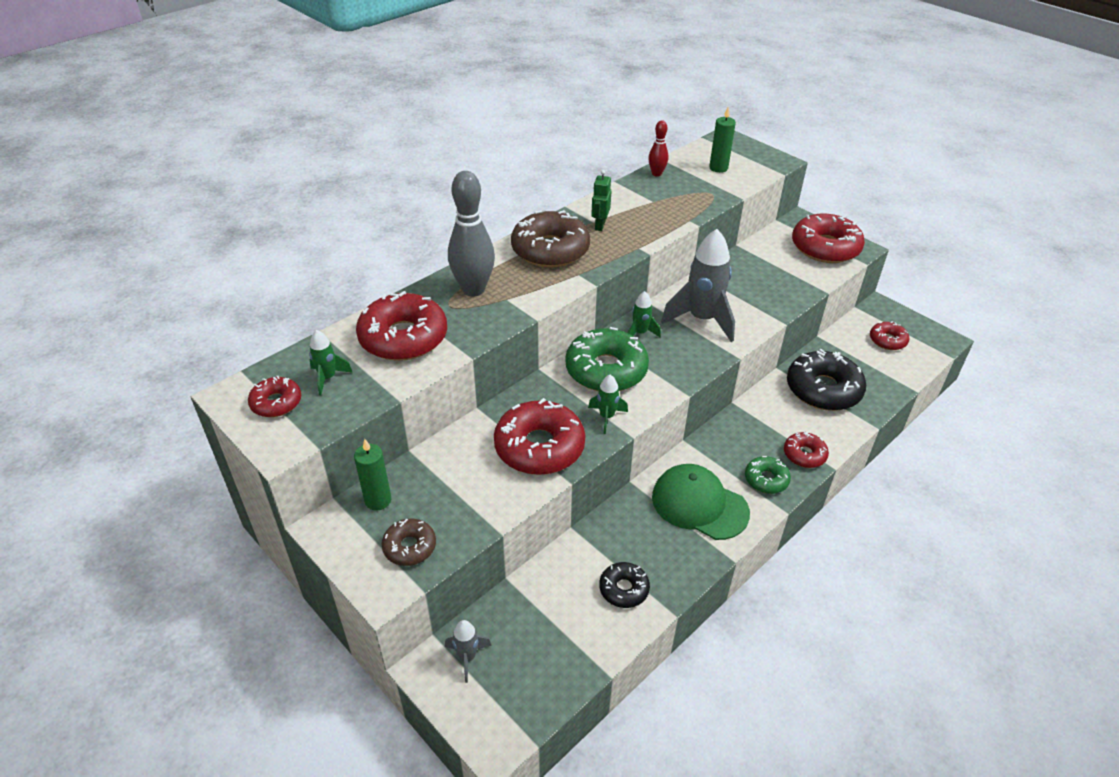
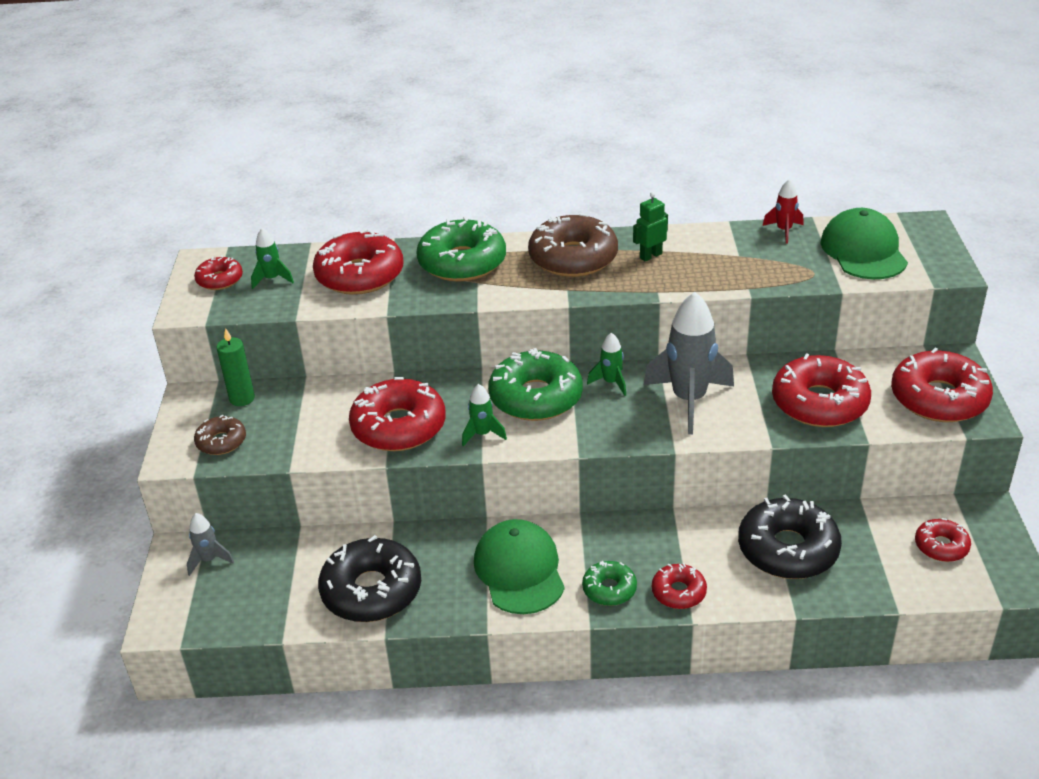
camera: 45 degrees right, 5 degrees down
grey bowling pin [448,171,495,297] -> green donut [416,216,506,282]
black donut [599,562,650,608] -> black donut [318,535,421,622], size x1.89
red bowling pin [648,120,668,177] -> red rocket [763,179,803,243]
green candle [709,107,736,173] -> green cap [821,208,908,279]
none -> red donut [772,353,871,427]

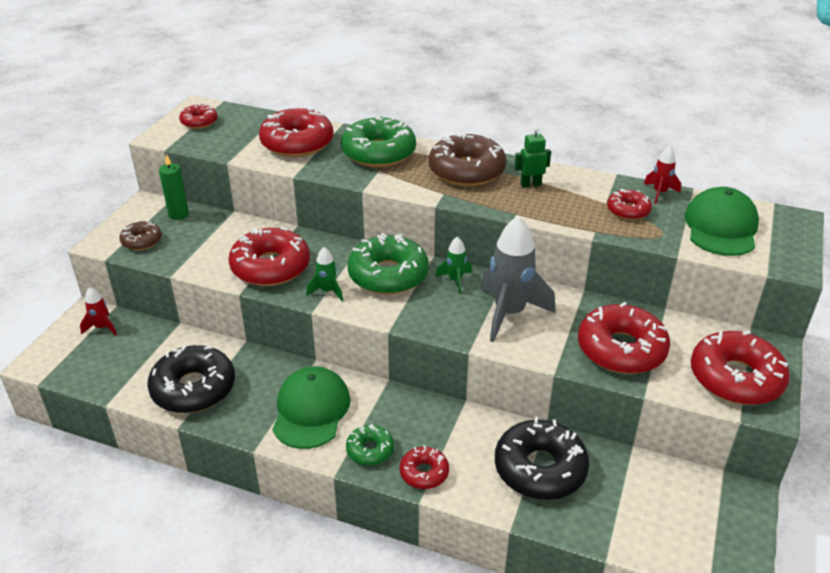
camera: 20 degrees right, 0 degrees up
grey rocket [187,513,234,576] -> red rocket [80,287,117,335]
green rocket [251,228,294,289] -> none
red donut [915,518,971,562] -> red donut moved to [607,189,652,220]

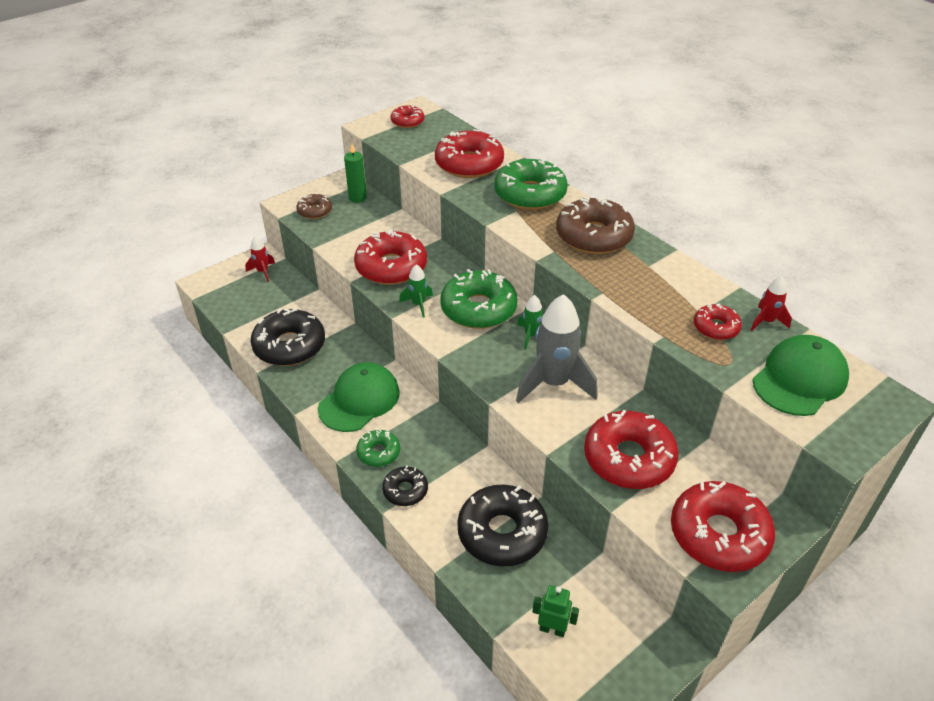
camera: 30 degrees right, 5 degrees up
red donut [400,445,449,489] -> black donut [382,465,428,506]
green robot [514,127,551,188] -> green robot moved to [532,585,579,637]

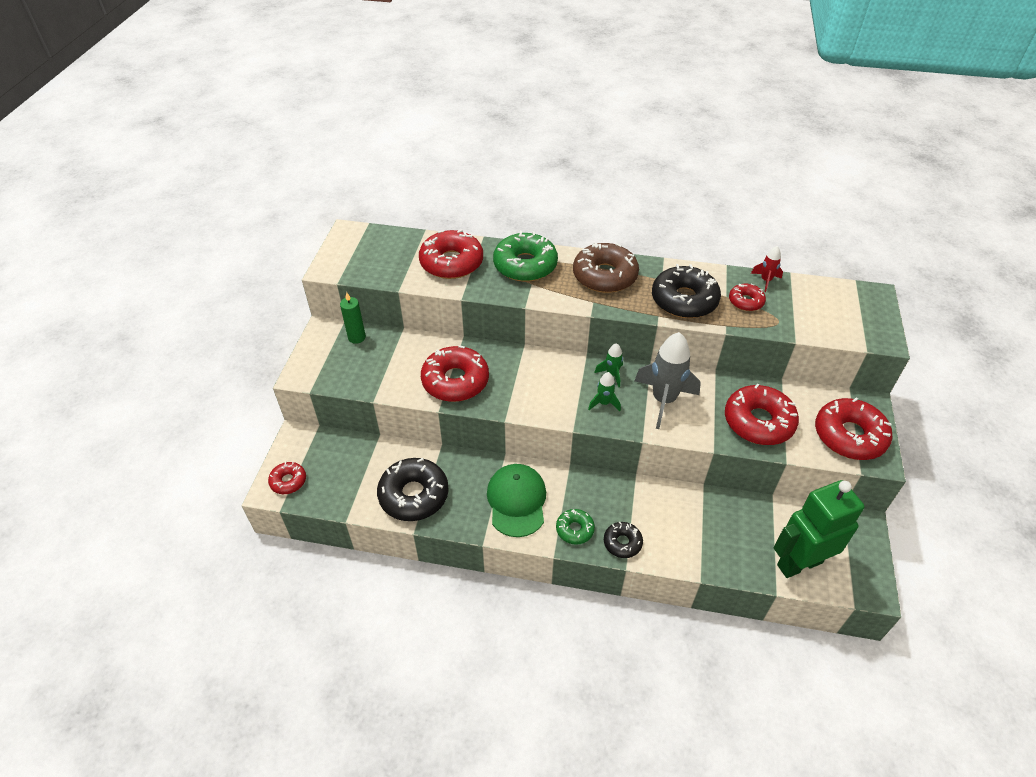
camera: 40 degrees left, 5 degrees up
red rocket [245,236,275,282] -> none
brown donut [296,193,332,219] -> none
red donut [391,105,424,128] -> red donut moved to [268,461,306,494]
green rocket [399,264,433,318] -> green rocket moved to [588,372,621,411]
green donut [440,269,517,329] -> none
black donut [457,485,548,566] -> black donut moved to [652,264,721,318]
green robot [532,585,579,637] -> green robot [774,480,865,578], size x2.33
green cap [752,335,849,416] -> none

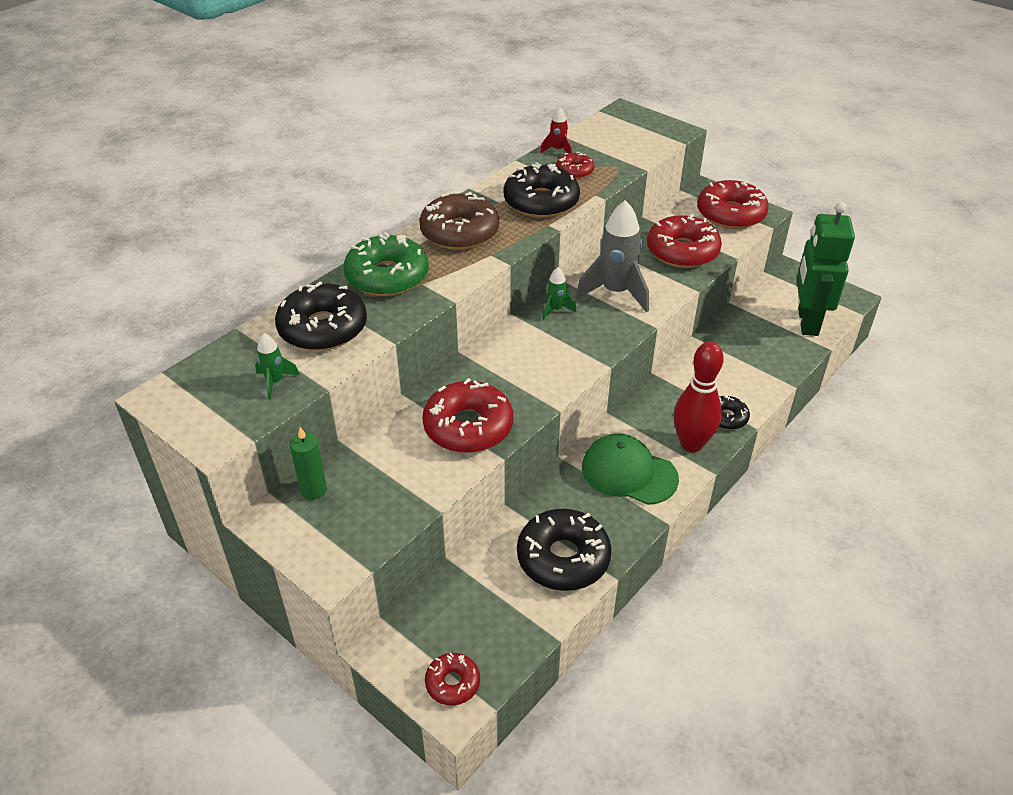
camera: 60 degrees left, 5 degrees down
red donut [419,229,483,279] -> black donut [275,282,367,351]
green donut [556,509,595,545] -> red bowling pin [674,342,724,452]
green rocket [588,372,621,411] -> green rocket moved to [255,333,300,400]

